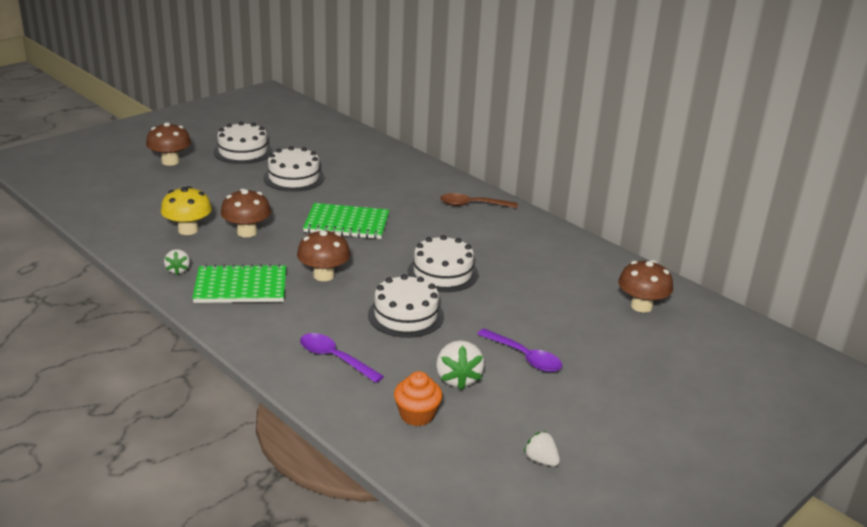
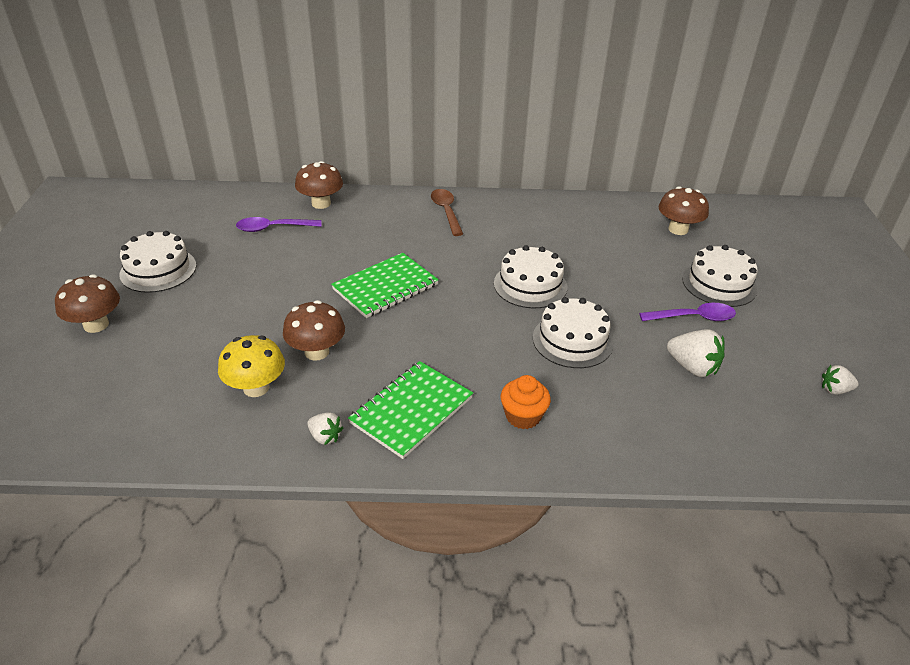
camera: 45 degrees left, 10 degrees up
white cake [263,146,325,192] -> white cake moved to [682,245,758,307]
brown mushroom [297,229,350,281] -> brown mushroom moved to [295,161,343,209]
purple spoon [300,333,384,383] -> purple spoon moved to [236,217,321,232]
orange cupcake [394,371,442,426] -> orange cupcake moved to [501,375,551,429]
brown spoon [440,193,518,208] -> brown spoon turned 120 degrees clockwise [431,189,463,236]

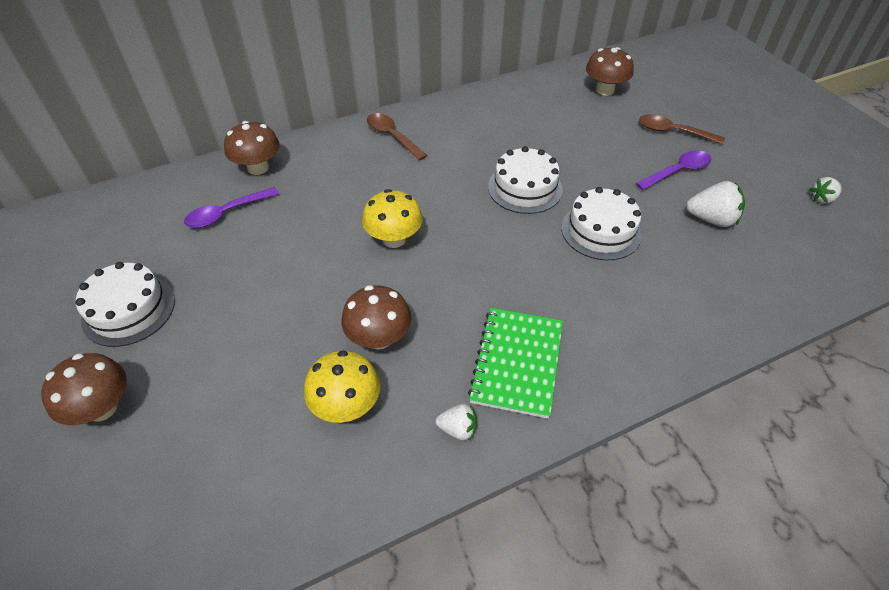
camera: 25 degrees left, 10 degrees up
green notebook [331,253,439,318] -> yellow mushroom [362,189,423,248]
orange cupcake [501,375,551,429] -> none
white cake [682,245,758,307] -> brown spoon [639,114,725,144]

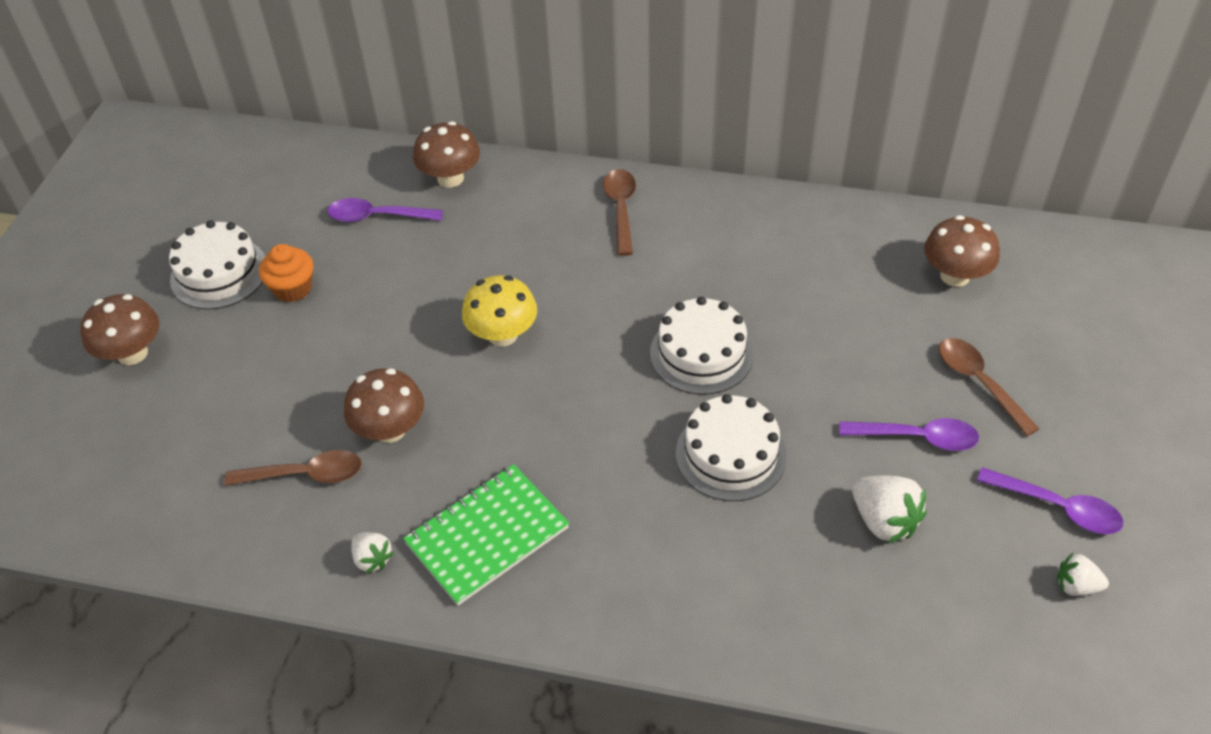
camera: 40 degrees right, 0 degrees up
yellow mushroom [304,350,381,423] -> brown spoon [224,450,362,486]
none -> orange cupcake [259,244,313,302]
none -> purple spoon [976,467,1123,534]

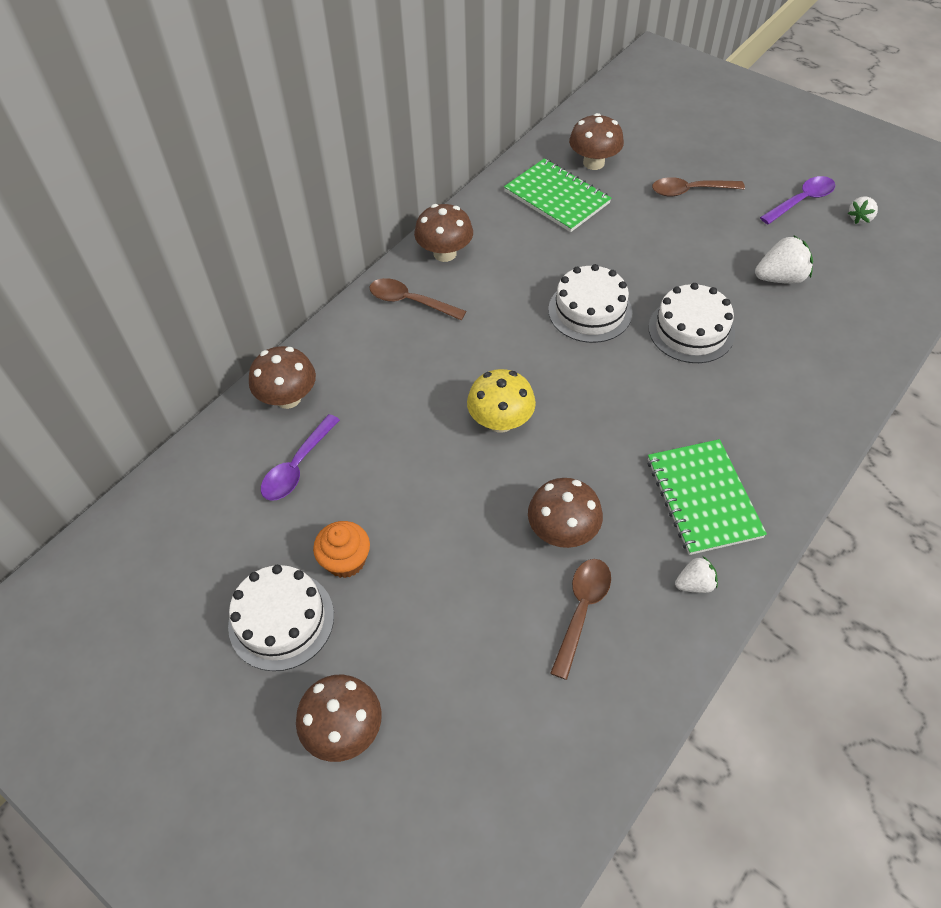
camera: 65 degrees left, 5 degrees up
purple spoon [839,418,979,451] -> none
none -> brown mushroom [414,204,473,262]
none -> green notebook [504,158,611,232]

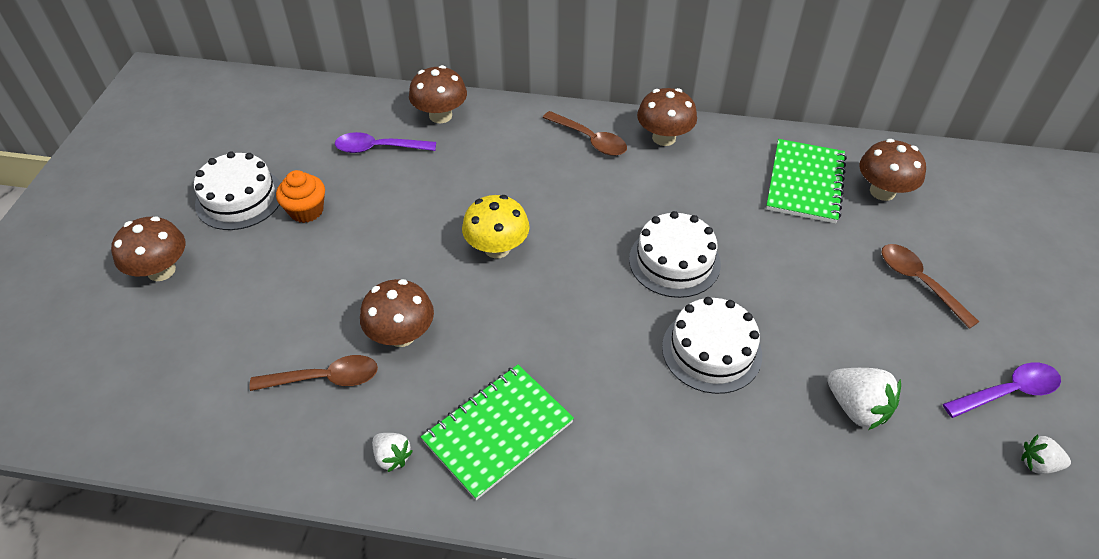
camera: 60 degrees right, 5 degrees down
brown spoon [369,278,466,320] -> brown spoon turned 135 degrees clockwise [543,111,627,156]
purple spoon [760,176,835,224] -> purple spoon turned 45 degrees counterclockwise [943,362,1061,418]

